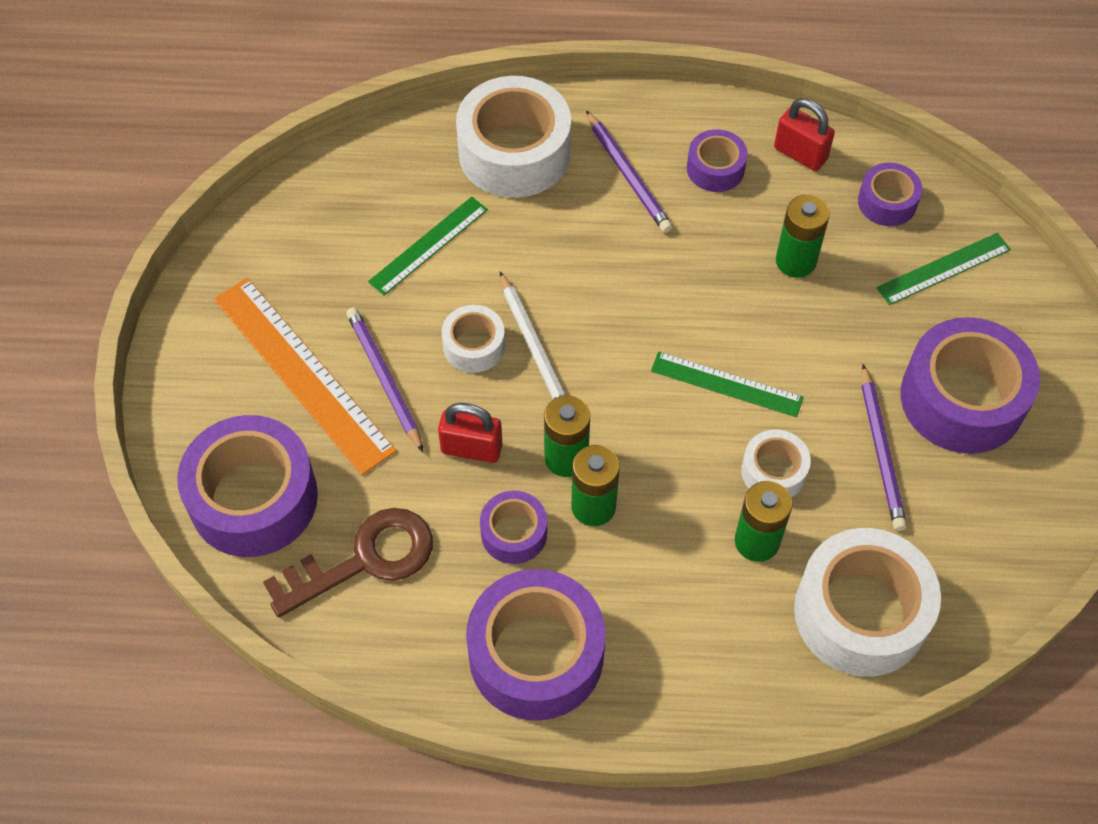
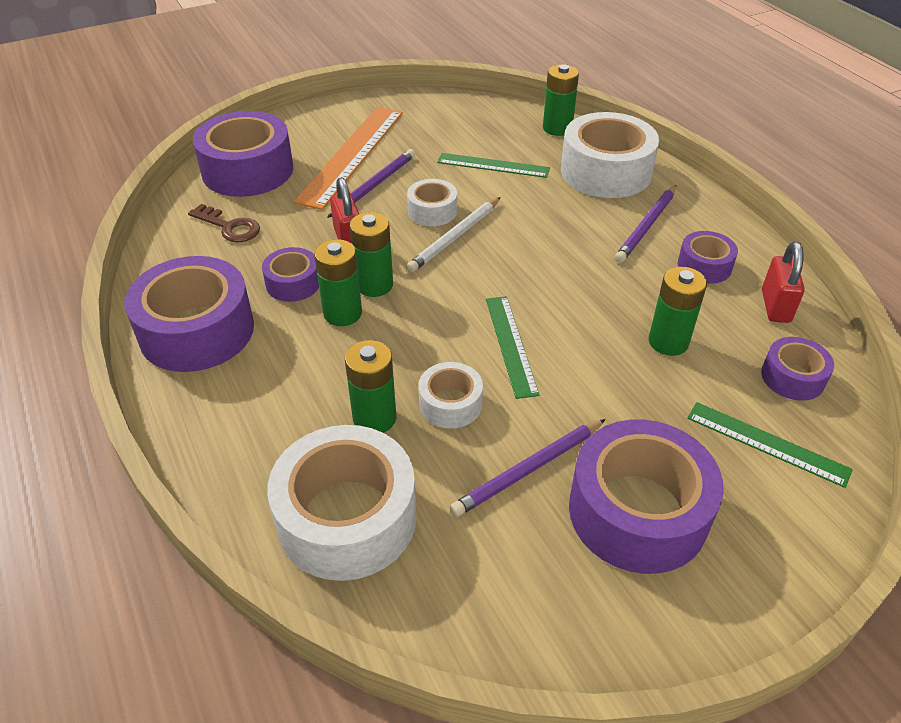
camera: 60 degrees right, 15 degrees down
brown key [263,508,433,617] -> brown key [188,204,260,243], size x0.63
none -> green battery [543,64,579,136]

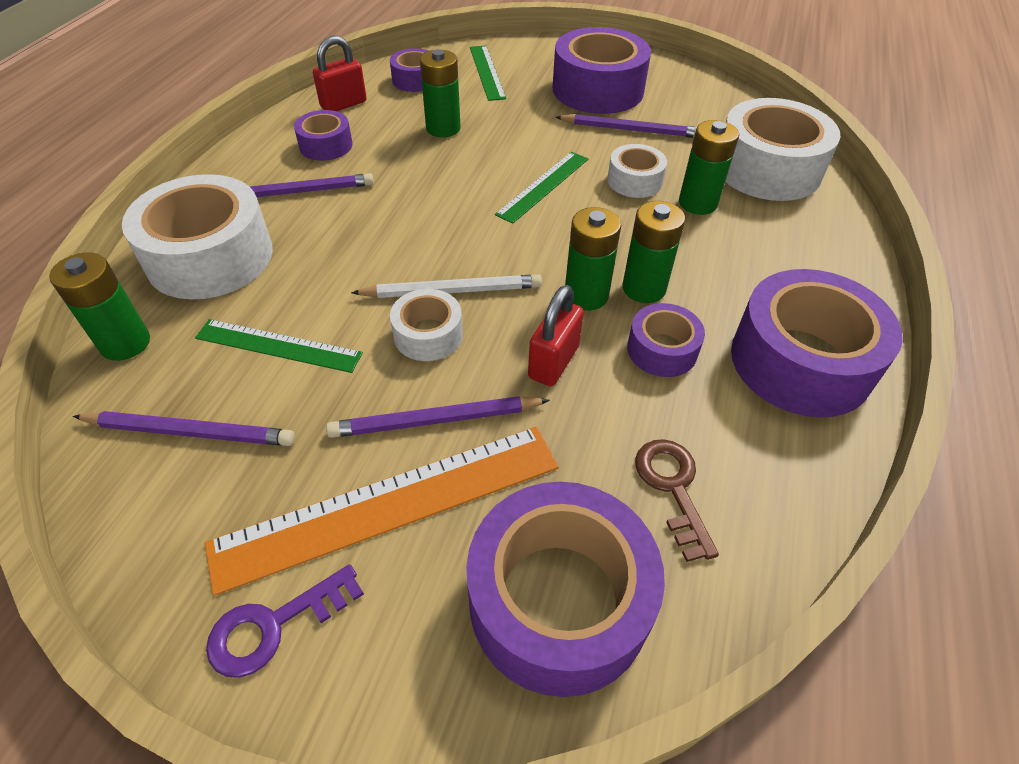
camera: 135 degrees left, 5 degrees up
green ruler [438,153,550,178] -> green ruler turned 45 degrees counterclockwise [195,319,363,373]
none -> purple pencil [73,411,295,446]
none -> purple key [206,564,364,678]

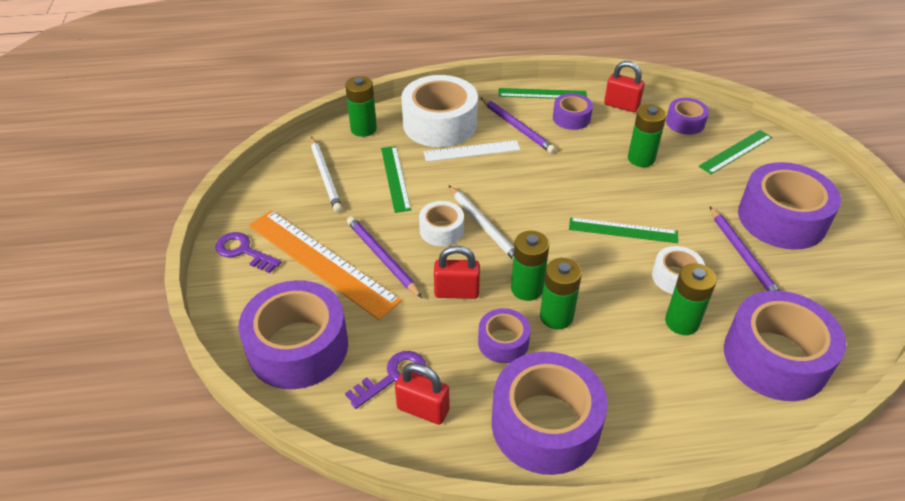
camera: 65 degrees right, 5 degrees down
purple pencil [73,411,295,446] -> white pencil [311,137,342,212]
brown key [635,439,719,562] -> purple key [345,351,426,409]
white tape [725,98,840,201] -> purple tape [724,290,846,401]
none -> red padlock [395,363,449,425]
none -> white ruler [424,140,520,162]
none -> green ruler [498,88,587,99]

